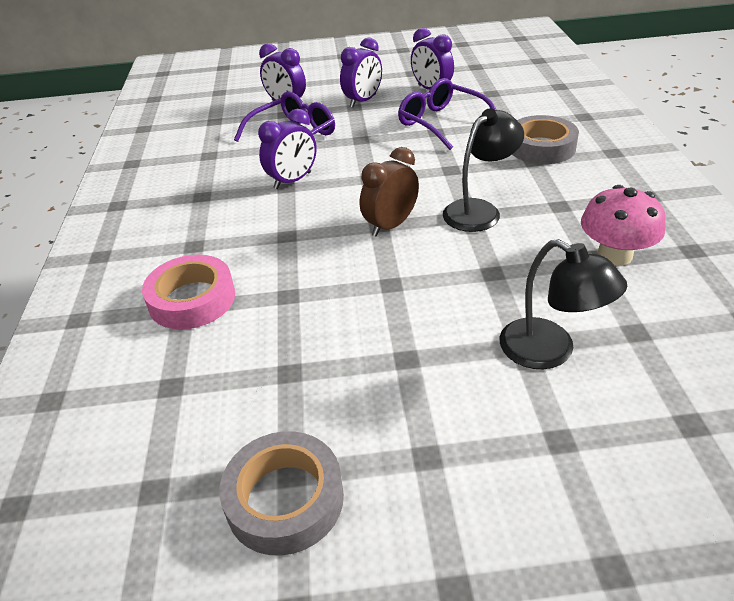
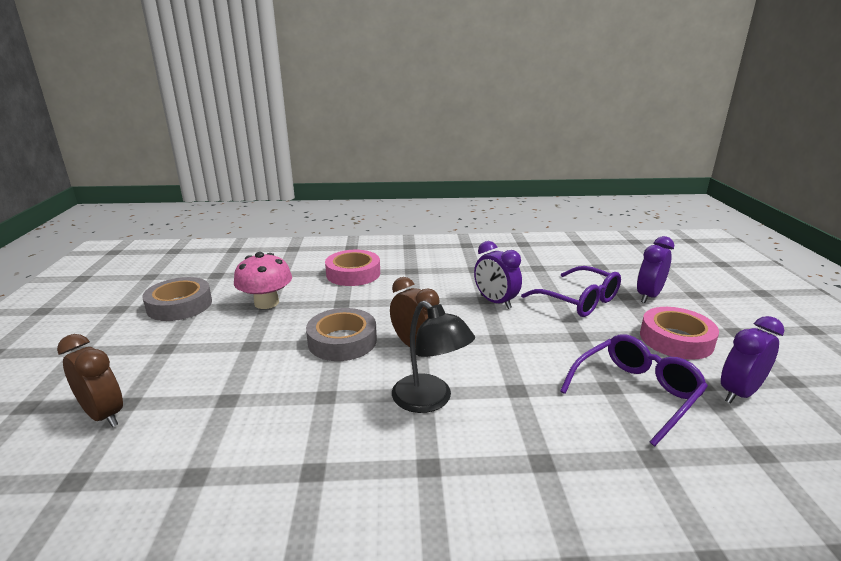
camera: 90 degrees right, 15 degrees down
purple clock [340,38,382,107] -> pink tape [640,307,719,360]
black lamp [500,239,627,369] -> none
grey tape [512,115,579,164] -> grey tape moved to [306,308,377,361]
pink mushroom [581,185,666,266] -> pink mushroom moved to [234,252,292,309]
none -> brown clock [57,334,123,427]

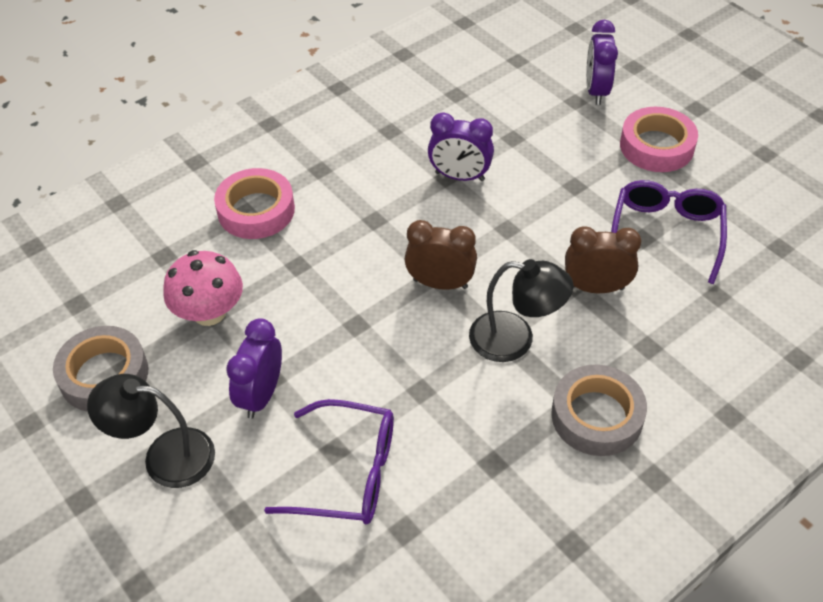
camera: 35 degrees left, 25 degrees up
brown clock [57,334,123,427] -> brown clock moved to [565,226,641,293]
grey tape [306,308,377,361] -> grey tape moved to [551,364,647,456]
purple glasses [521,266,621,317] -> purple glasses moved to [264,399,394,524]
purple clock [721,316,784,404] -> purple clock moved to [226,318,282,419]
none -> black lamp [87,374,215,488]

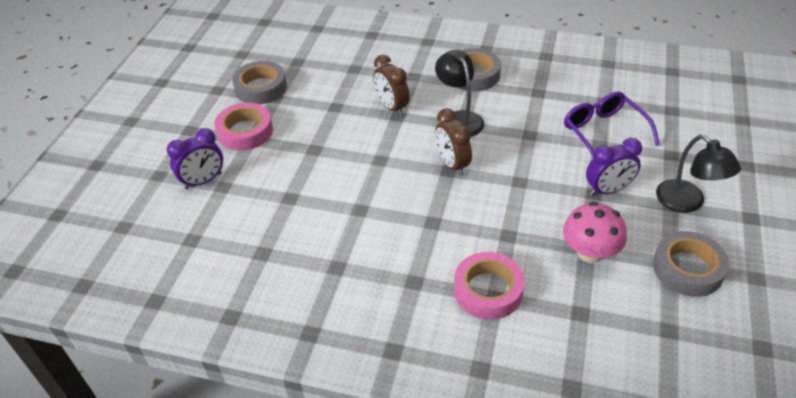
camera: 125 degrees left, 5 degrees down
purple clock [428,112,494,181] -> none
purple glasses [611,180,727,284] -> none
none -> grey tape [232,61,287,104]

